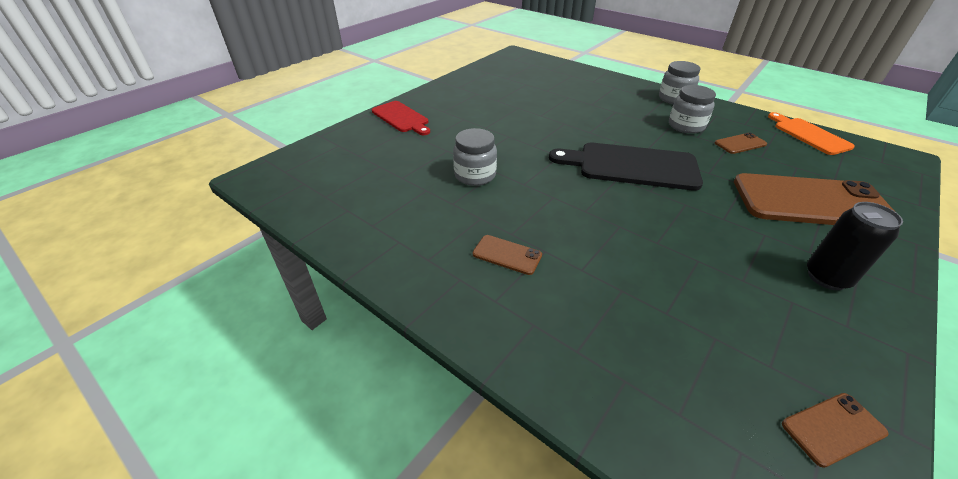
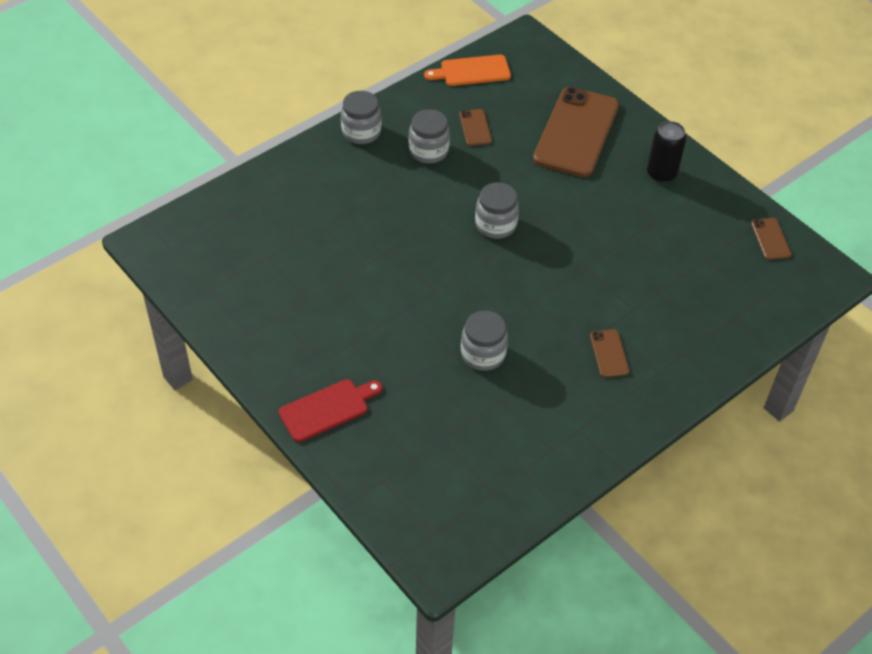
camera: 80 degrees left, 10 degrees up
brown phone [473,235,542,275] -> brown phone turned 45 degrees counterclockwise [590,329,629,377]
black cutting board [549,143,703,191] -> grey jar [475,182,519,239]

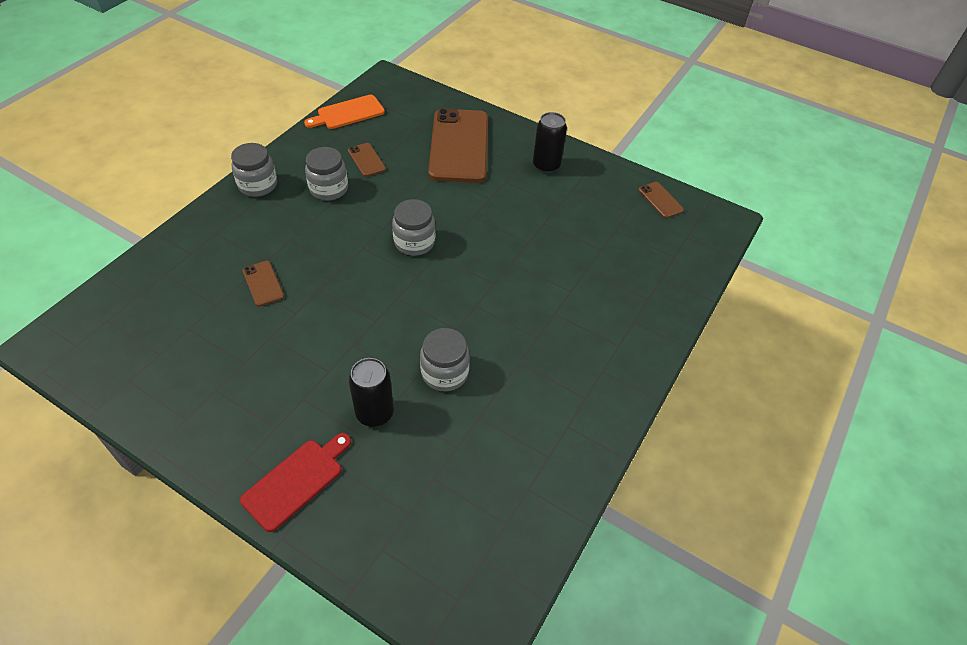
camera: 20 degrees left, 0 degrees up
brown phone [590,329,629,377] -> brown phone moved to [243,261,284,307]
none -> black can [349,358,394,427]

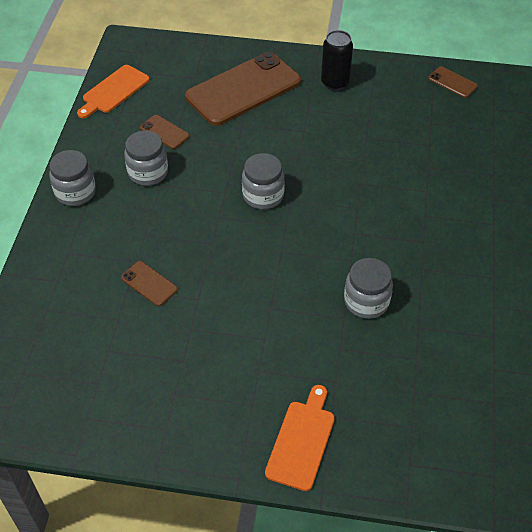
camera: 20 degrees left, 0 degrees up
red cutting board [240,433,351,532] -> orange cutting board [265,385,335,491]
black can [349,358,394,427] -> none
brown phone [428,108,488,183] -> brown phone turned 75 degrees clockwise [185,52,301,126]

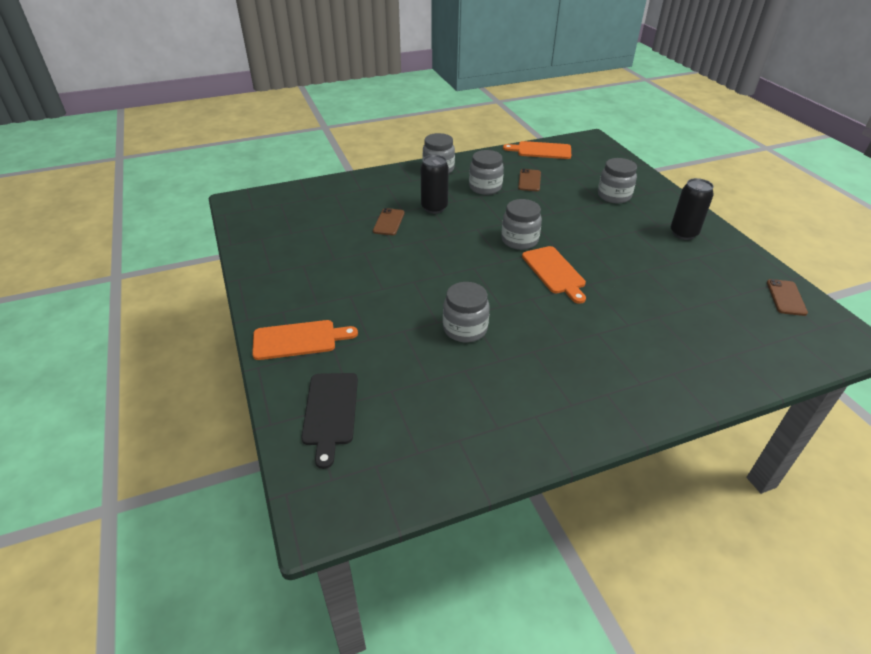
camera: 60 degrees right, 10 degrees down
brown phone [185,52,301,126] -> grey jar [598,158,637,203]
none -> black cutting board [301,373,358,469]
none -> black can [421,155,449,214]
none -> orange cutting board [522,246,586,304]

